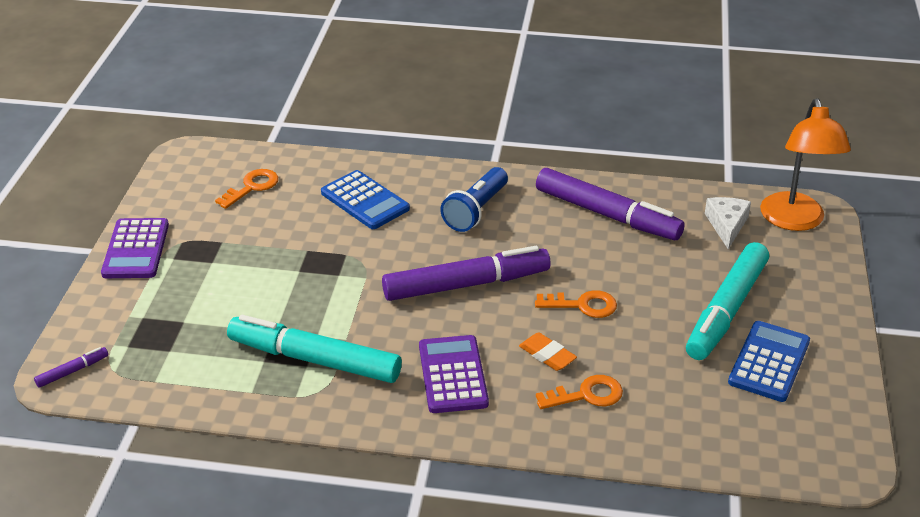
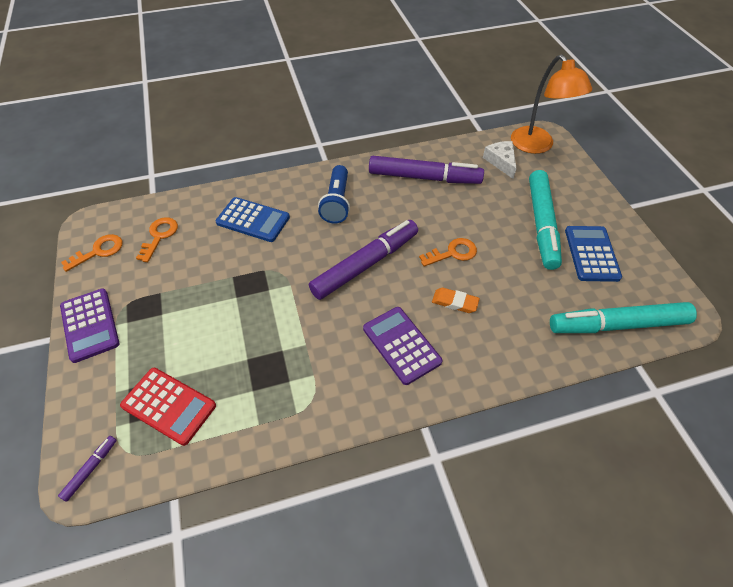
camera: 25 degrees left, 15 degrees up
turquoise marker [227,315,402,383] -> turquoise marker moved to [550,302,697,333]
orange key [536,375,623,409] -> orange key moved to [61,234,123,272]
none -> red calculator [120,368,216,446]

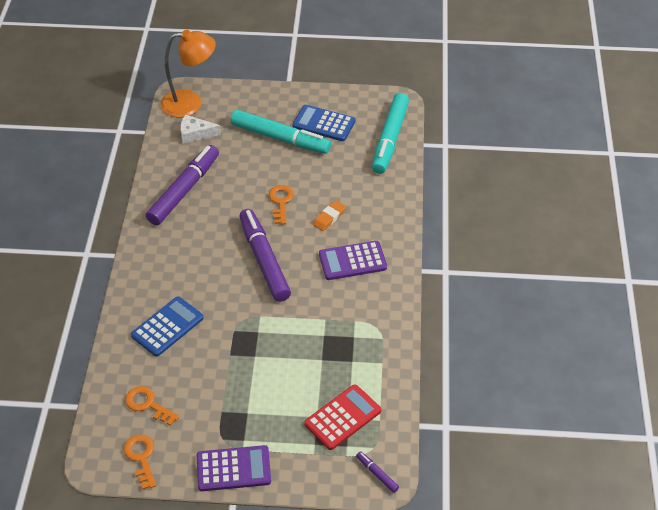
camera: 70 degrees left, 5 degrees down
blue flashlight [318,165,350,224] -> none

